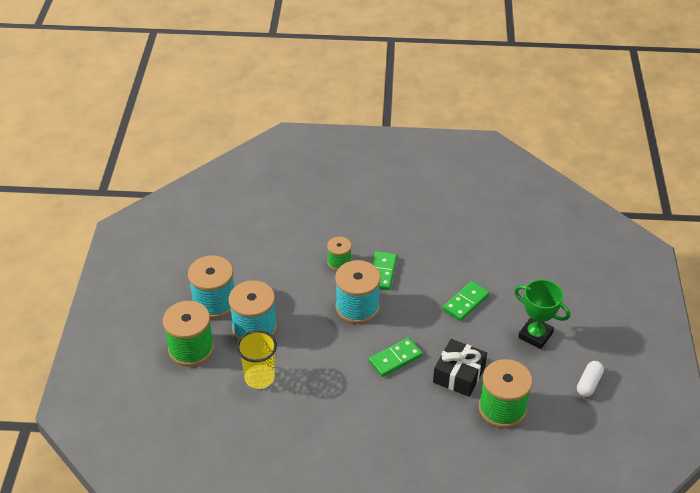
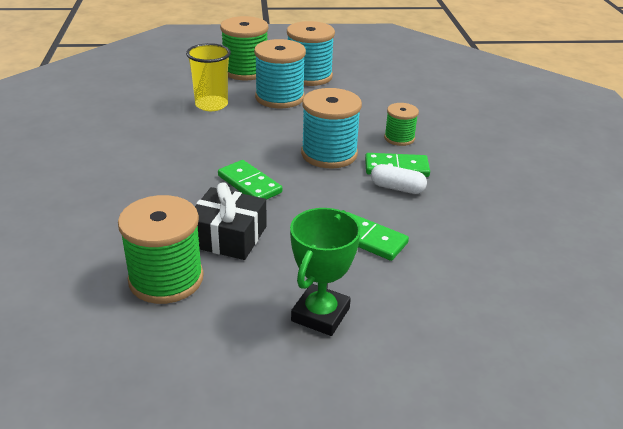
camera: 80 degrees right, 10 degrees down
white capsule [577,361,604,397] -> white capsule moved to [371,164,427,194]

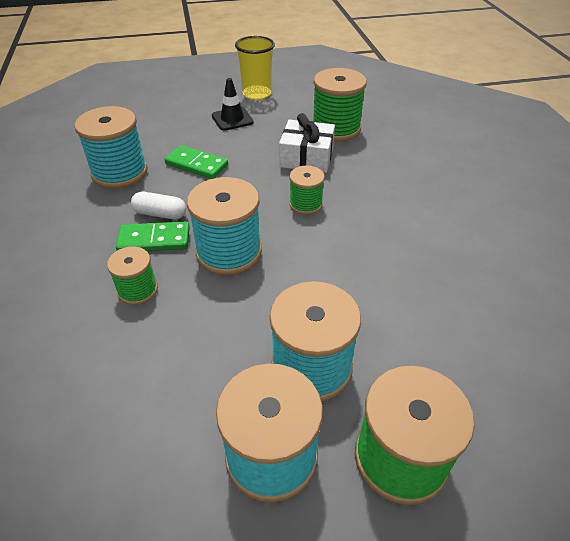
camera: 175 degrees right, 10 degrees up
yellow cup [186,43,231,111] -> yellow cup moved to [235,36,275,100]
black gift [195,182,267,260] -> white gift [279,113,335,173]
green domino [218,160,282,200] -> green spool [289,166,325,215]
green trophy [290,208,361,336] -> black traffic cone [212,78,254,131]
none -> turquoise spool [74,106,148,189]

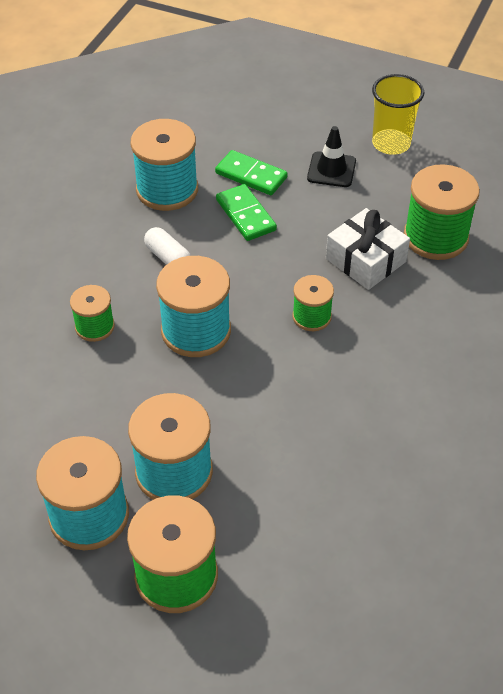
camera: 35 degrees right, 5 degrees up
green domino [116,221,190,251] -> green domino moved to [215,150,288,195]

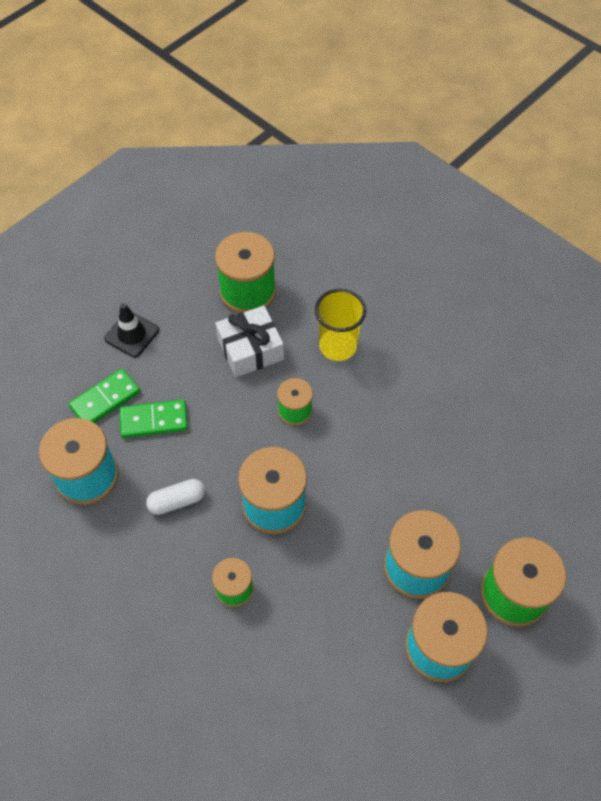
camera: 70 degrees left, 10 degrees up
yellow cup [372,74,425,155] -> yellow cup moved to [315,289,366,361]

